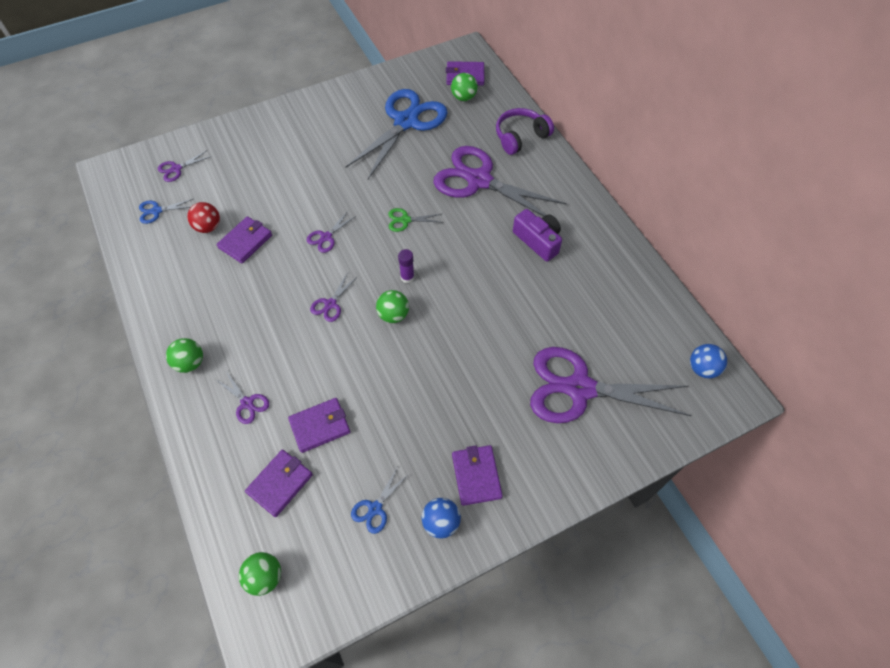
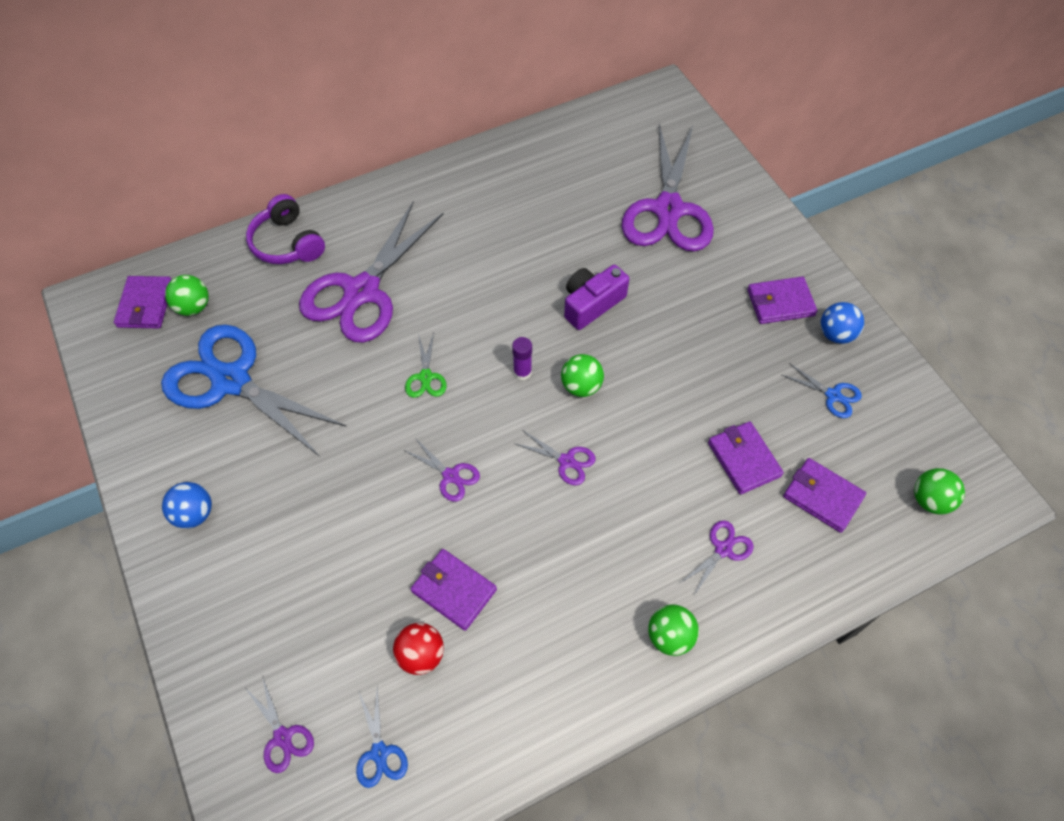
camera: 90 degrees left, 0 degrees up
purple camera [513,209,562,262] -> purple camera moved to [564,265,629,330]
blue ball [690,344,727,379] -> blue ball moved to [162,482,212,529]

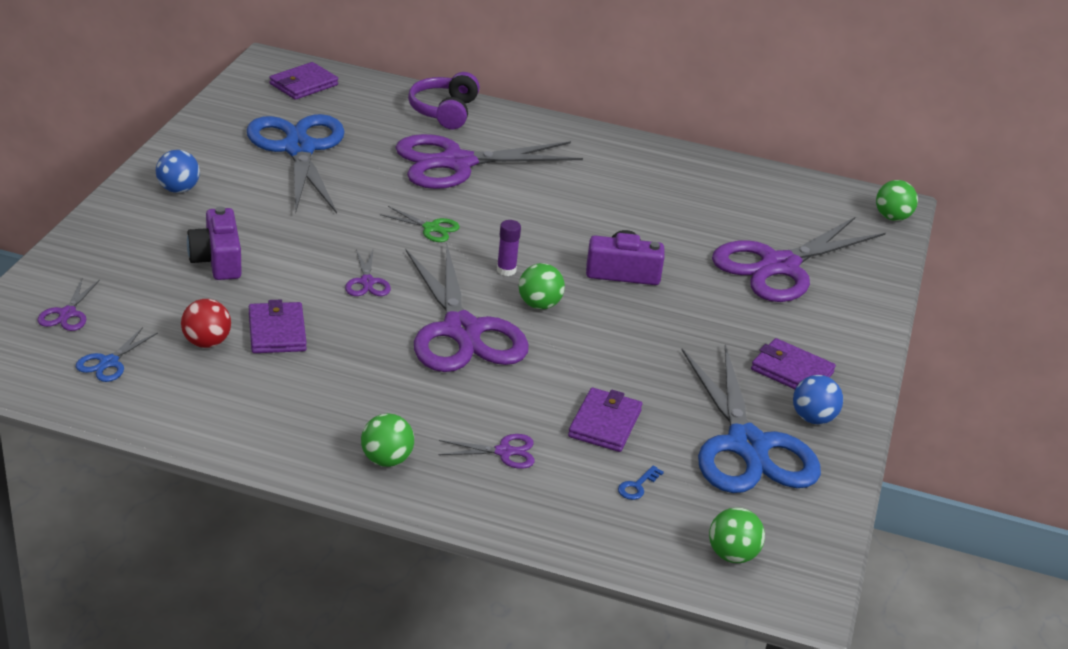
camera: 40 degrees right, 25 degrees down
green ball [165,275,209,316] -> green ball moved to [876,180,918,221]
green scissors [405,333,447,398] -> green scissors turned 105 degrees counterclockwise [380,206,460,242]
purple scissors [514,430,596,485] -> purple scissors [406,245,529,372], size x2.46
blue scissors [782,363,862,418] -> blue scissors [682,345,821,493], size x2.46
purple wallet [783,458,866,533] -> blue key [618,465,664,500]
none -> purple camera [187,206,242,280]

